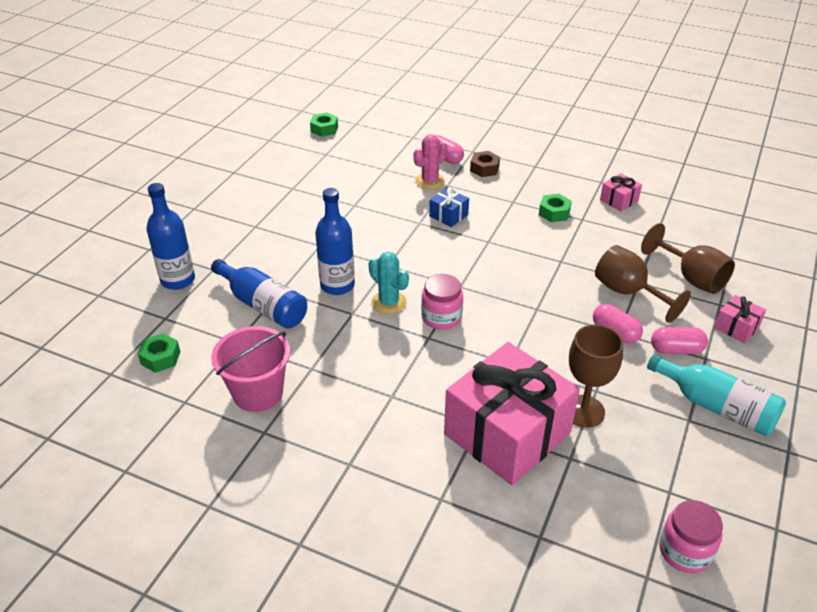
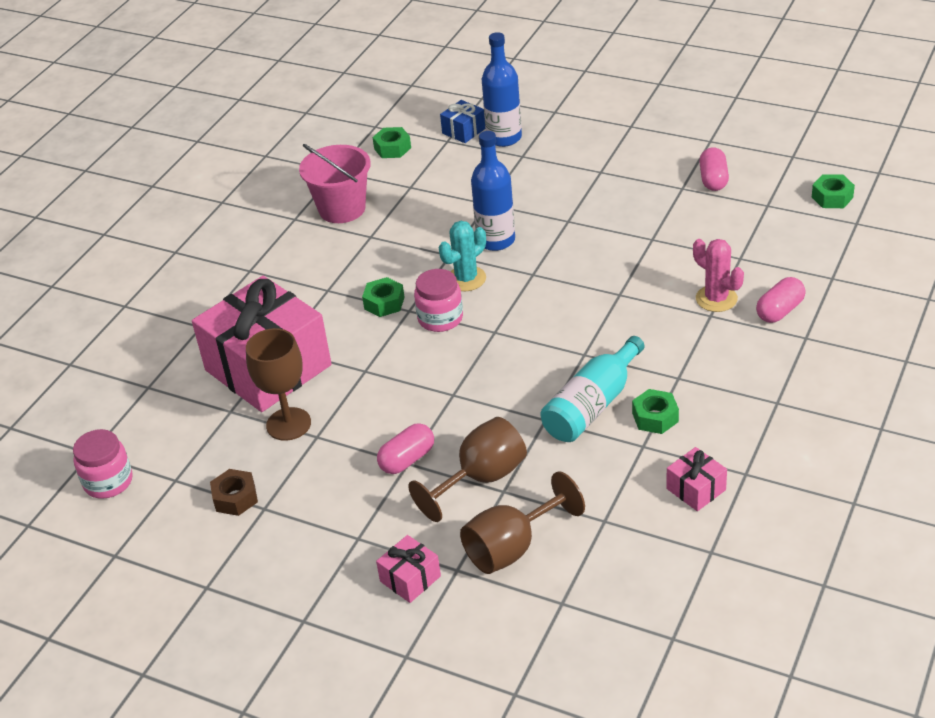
camera: 95 degrees right, 0 degrees up
blue bottle [211,259,307,329] -> none
blue gift [429,188,469,227] -> blue gift moved to [440,100,485,143]
brown nut [470,151,500,177] -> brown nut moved to [210,469,258,516]
turquoise bottle [647,354,786,436] -> turquoise bottle moved to [540,336,645,442]
pink capsule [651,327,708,354] -> pink capsule moved to [699,147,729,191]
none -> green nut [362,277,405,317]

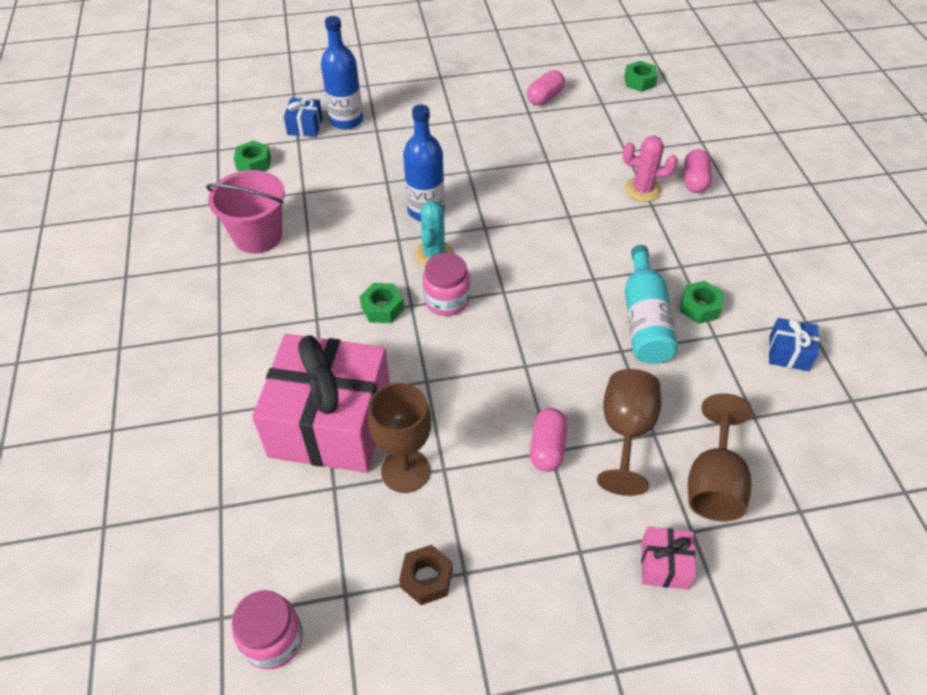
camera: 40 degrees left, 10 degrees up
pink gift [666,447,727,511] -> blue gift [769,318,819,371]
pink capsule [699,147,729,191] -> pink capsule turned 75 degrees clockwise [527,70,565,105]

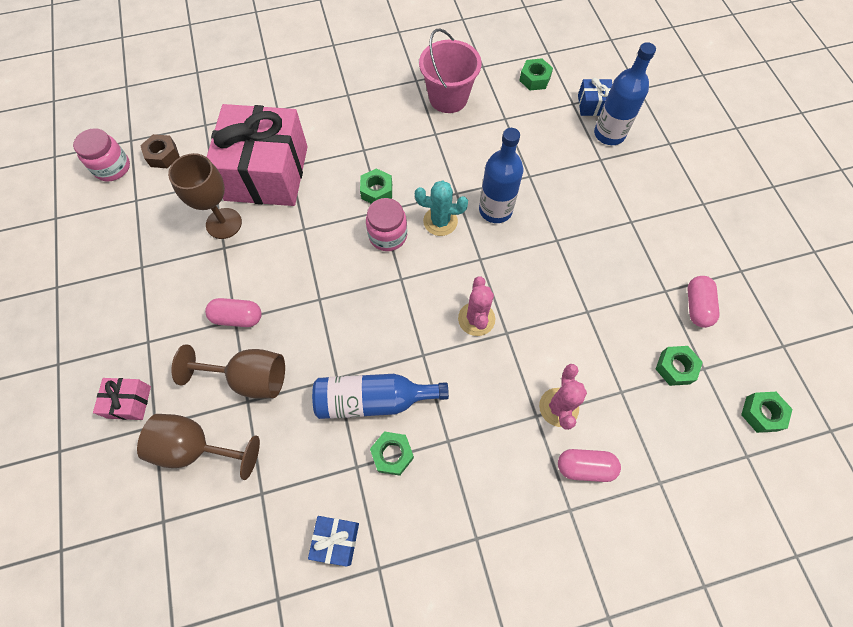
camera: 85 degrees right, 15 degrees up
brown nut [399,545,453,605] -> brown nut moved to [140,134,180,168]
pink capsule [527,70,565,105] -> pink capsule turned 60 degrees clockwise [687,276,719,328]
turquoise bottle [625,245,678,364] -> blue bottle [312,374,449,419]
none -> pink cactus [458,277,495,336]
none -> green nut [656,346,703,386]

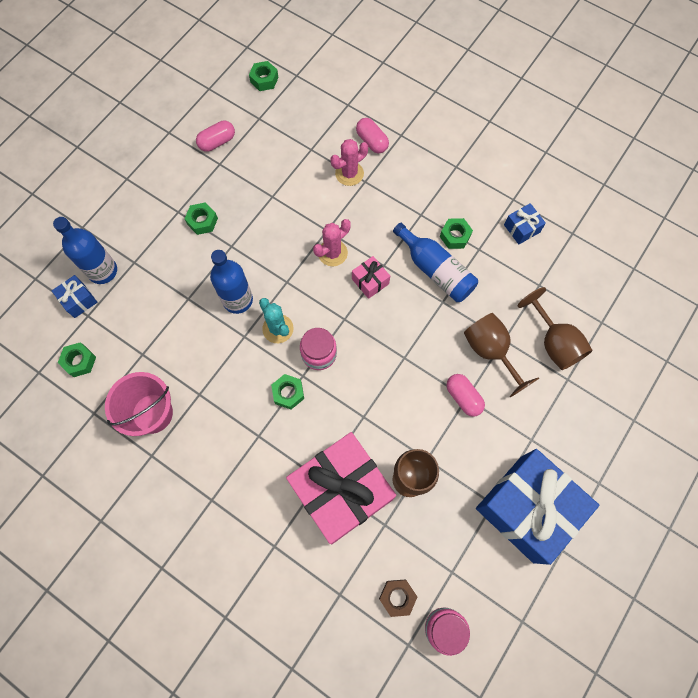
camera: 130 degrees left, 5 degrees up
pink gift [93,378,151,420] -> pink gift moved to [352,256,390,299]
green nut [656,346,703,386] -> green nut moved to [185,202,218,235]
none -> blue gift [476,449,599,565]

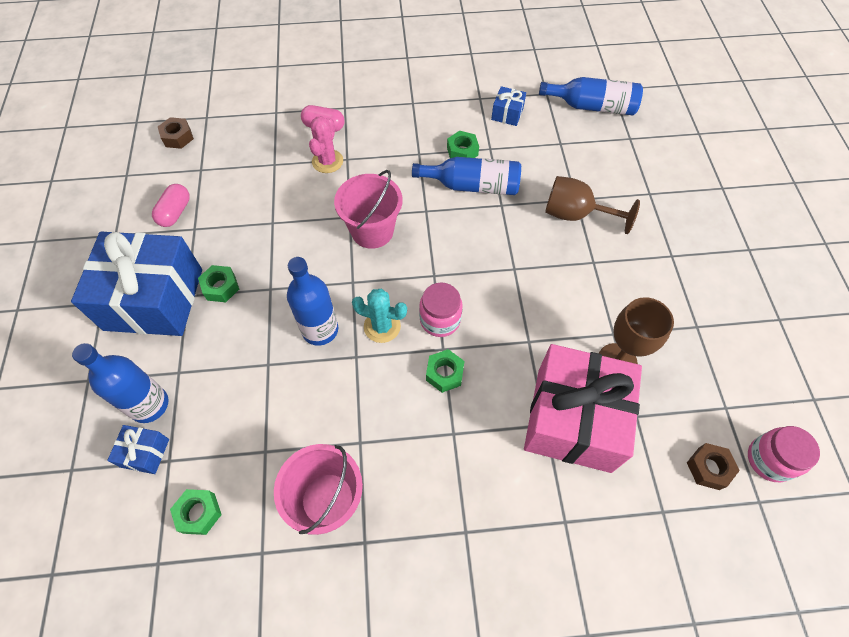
camera: 40 degrees left, 10 degrees down
green nut [249,61,278,91] -> brown nut [158,117,194,149]
pink cactus [313,219,351,266] -> pink bucket [334,170,402,249]
pink gift [352,256,390,299] -> none
pink capsule [446,374,485,417] -> none
blue gift [476,449,599,565] -> blue gift moved to [71,232,202,336]
brown goblet [517,287,593,370] -> none
none -> blue bottle [539,77,643,115]

